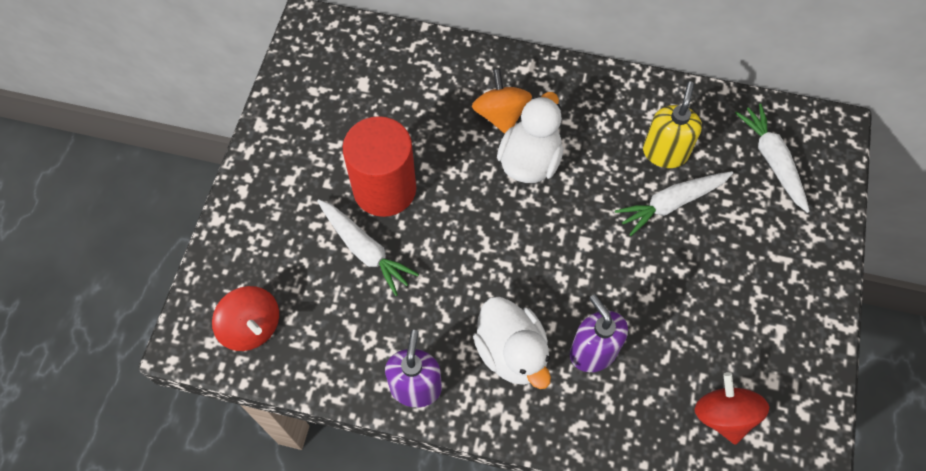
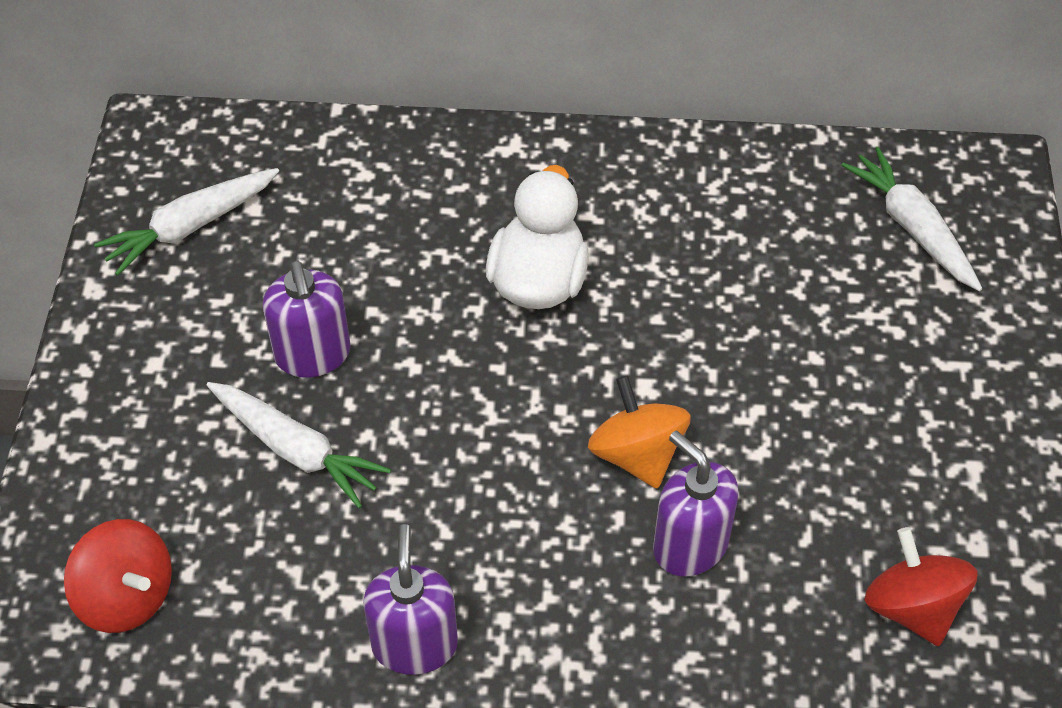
camera: 10 degrees left, 10 degrees down
red cylinder [343,116,416,217] -> purple soap dispenser [263,260,351,378]
orange spinning top [472,68,532,134] -> orange spinning top moved to [588,376,691,489]
white duck [473,297,551,389] -> none
white carrot [615,171,733,236] -> white carrot moved to [94,168,279,276]
yellow soap dispenser [643,81,702,168] -> none

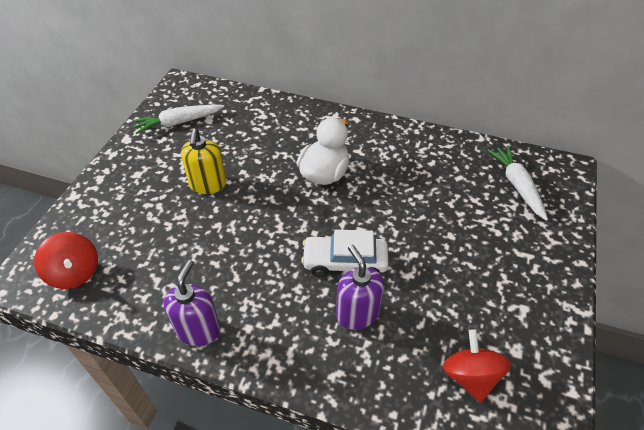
camera: 15 degrees right, 5 degrees down
white carrot [206,382,391,508] -> none
purple soap dispenser [263,260,351,378] -> yellow soap dispenser [181,129,226,194]
orange spinning top [588,376,691,489] -> white car [301,230,389,277]

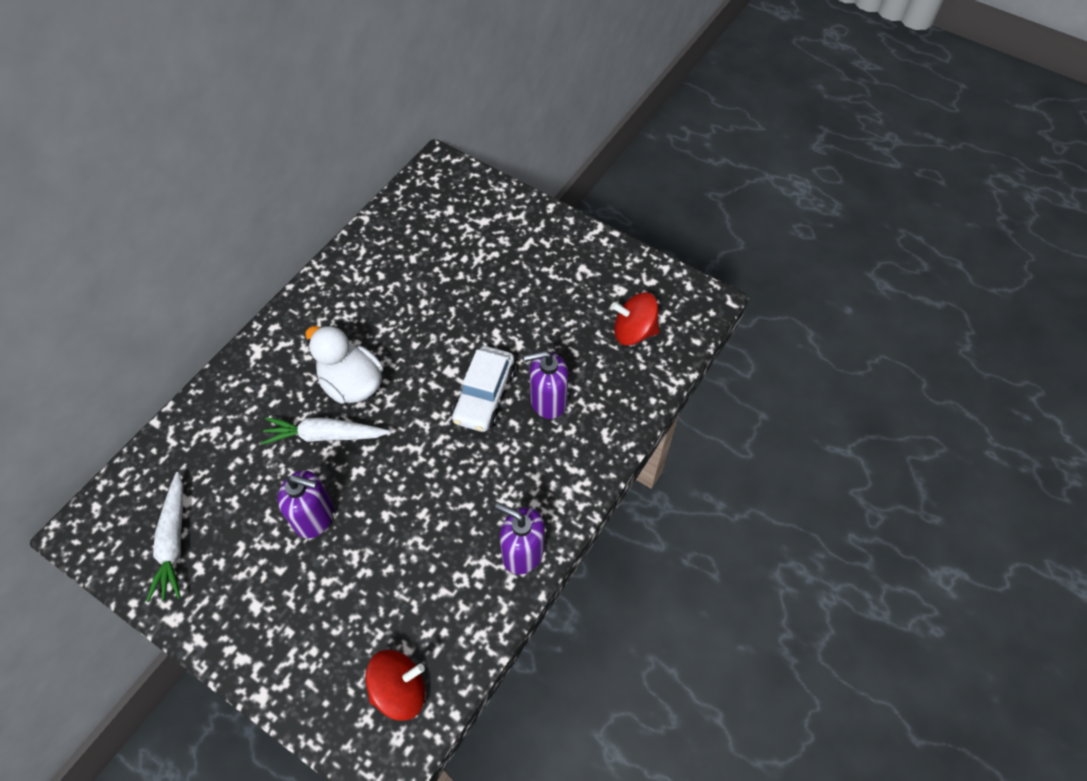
camera: 75 degrees left, 10 degrees up
yellow soap dispenser [181,129,226,194] -> purple soap dispenser [278,470,333,538]
white carrot [487,145,548,221] -> white carrot moved to [261,417,390,445]

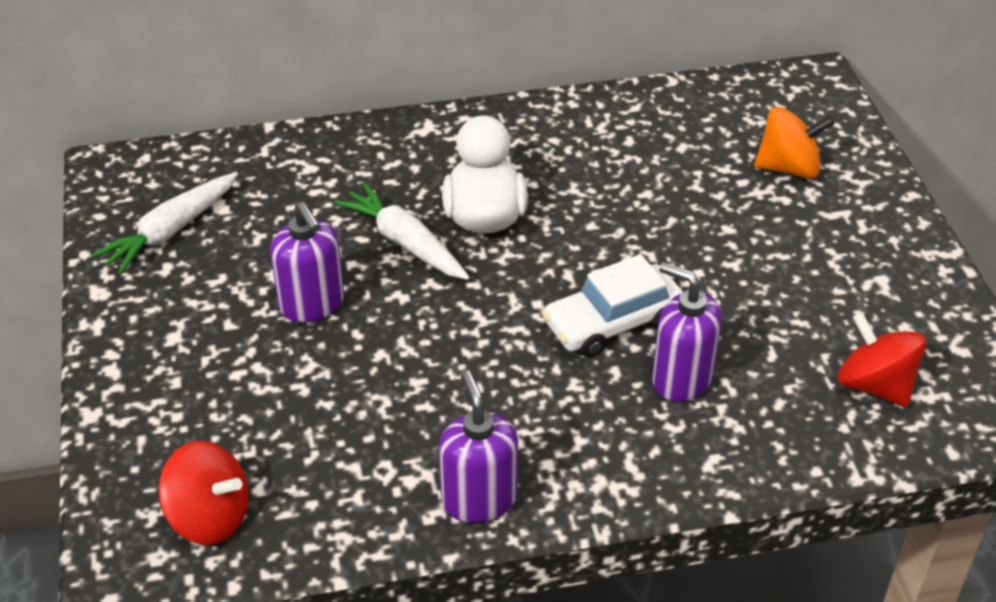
camera: 45 degrees right, 15 degrees down
none -> orange spinning top [754,107,835,179]

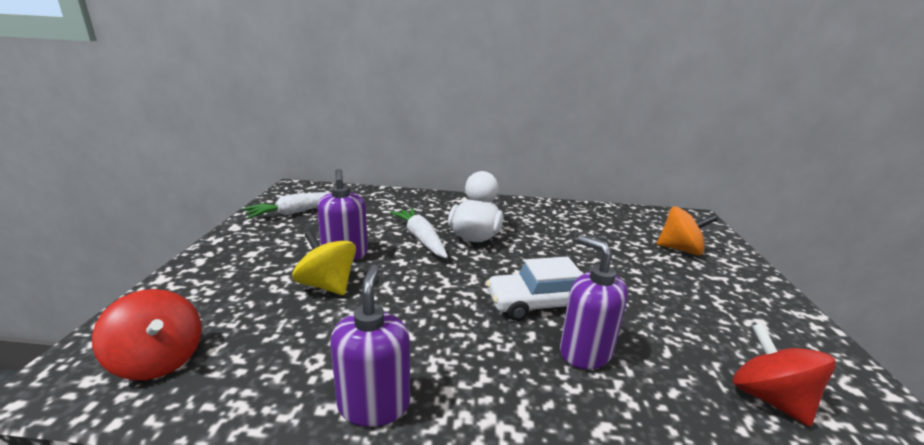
camera: 15 degrees right, 20 degrees down
none -> yellow spinning top [292,231,356,295]

